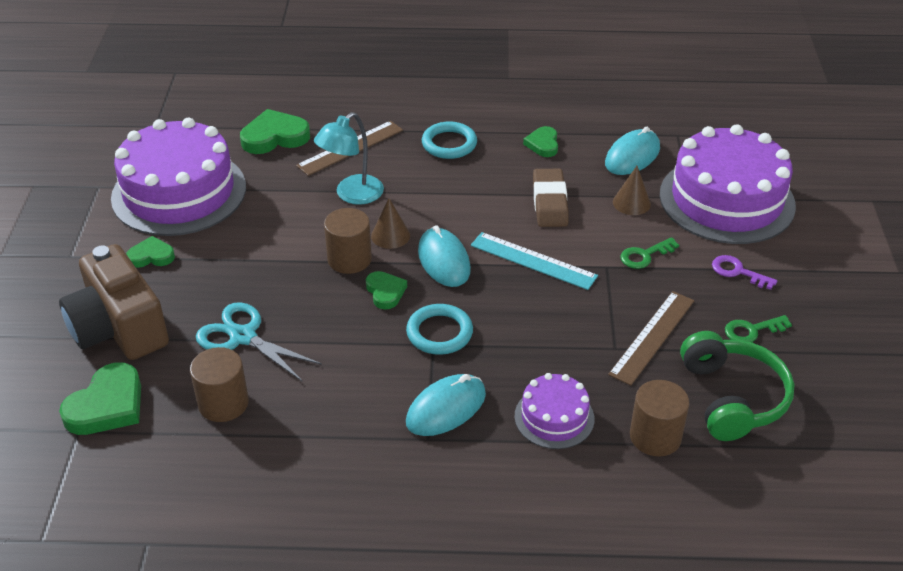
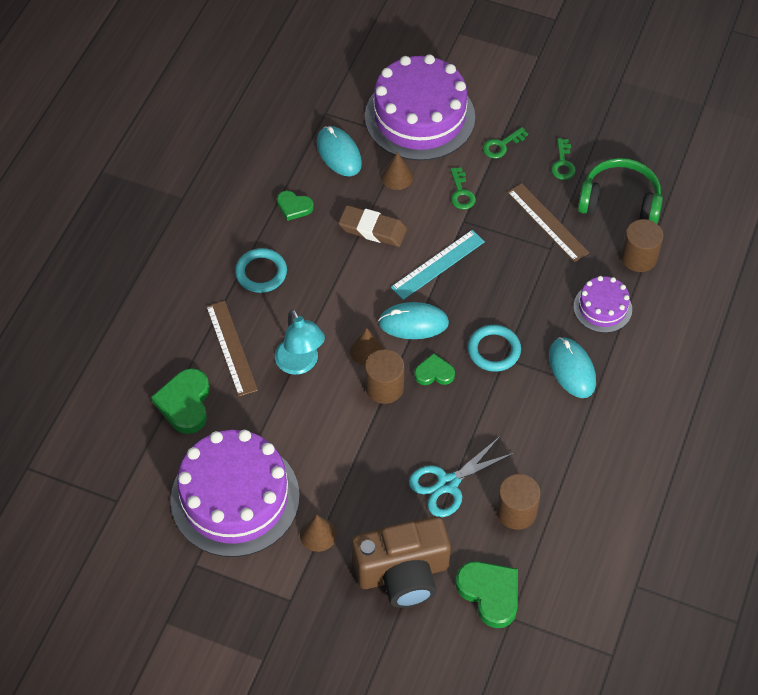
camera: 70 degrees left, 15 degrees up
green heart [126,236,175,268] -> brown cone [300,515,337,552]
purple key [712,255,777,290] -> green key [483,127,528,158]

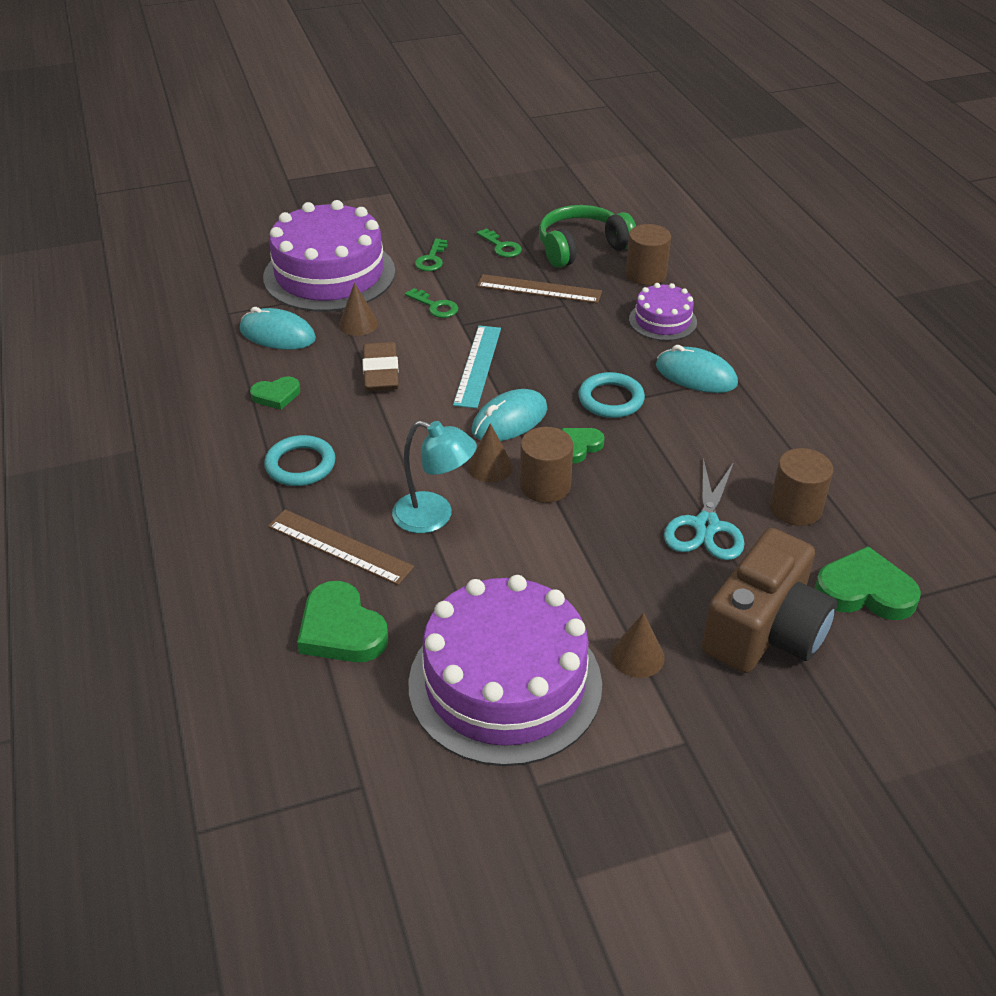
camera: 40 degrees left, 15 degrees down
brown eraser [339,205,407,247] -> brown eraser turned 75 degrees counterclockwise [362,342,399,391]

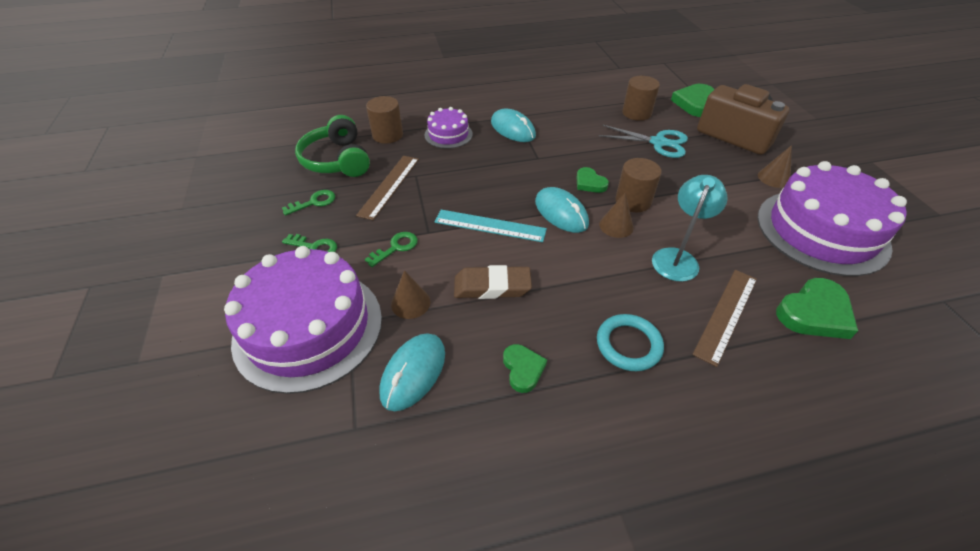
camera: 85 degrees left, 5 degrees up
turquoise ring [578,372,645,418] -> none
turquoise mouse [656,345,738,393] -> turquoise mouse turned 75 degrees counterclockwise [491,109,536,142]

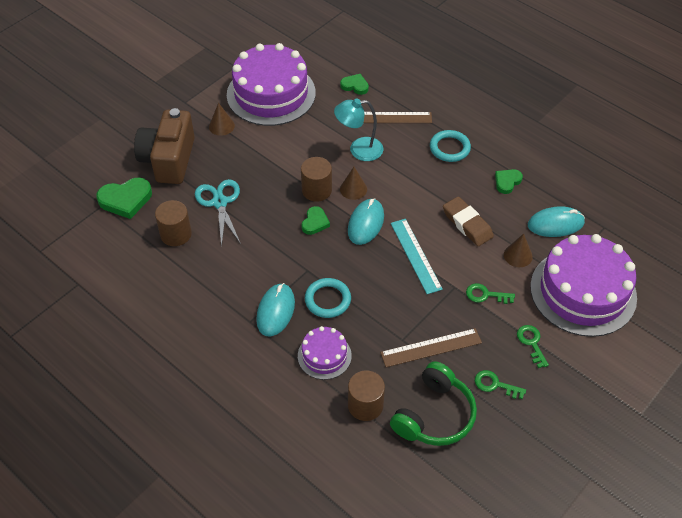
camera: 125 degrees left, 5 degrees up
green heart [776,278,858,339] -> green heart [340,74,369,95], size x0.60
none -> turquoise ring [305,278,351,318]

